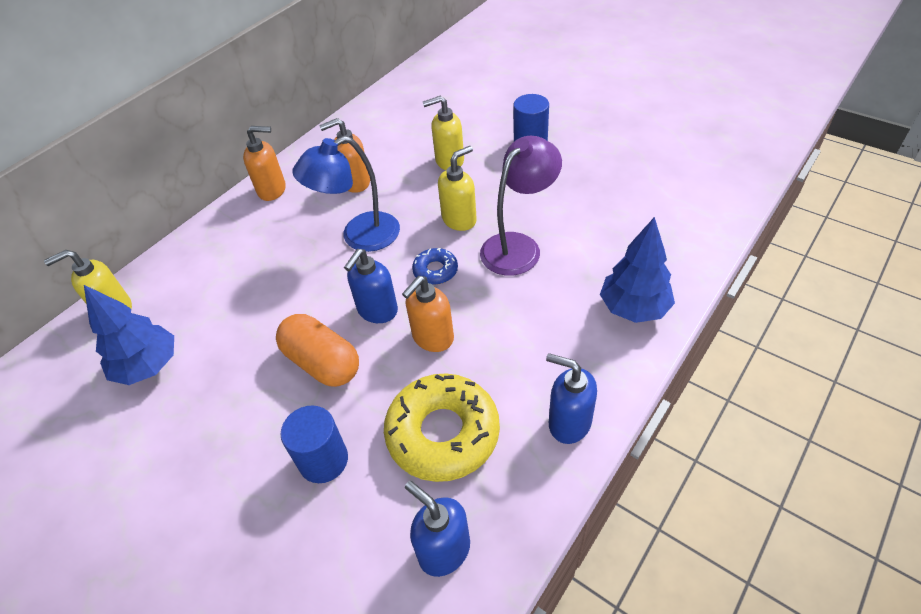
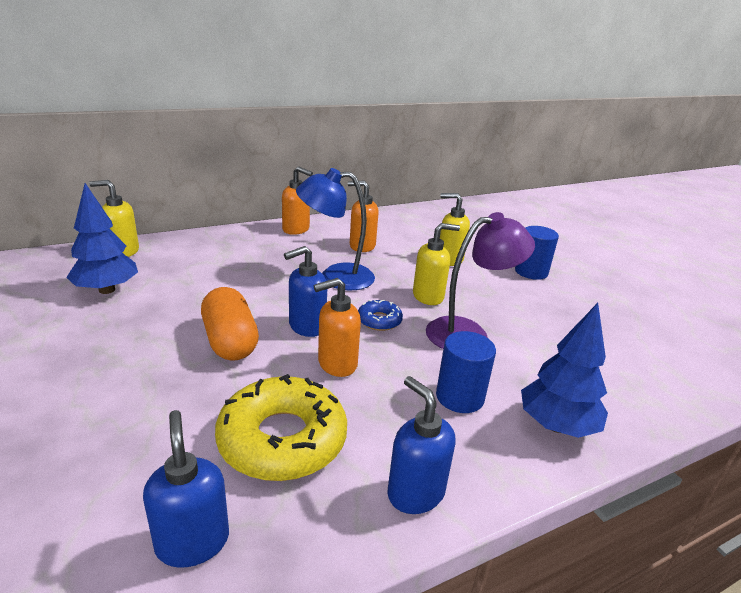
camera: 20 degrees right, 20 degrees down
blue cylinder [280,405,348,483] -> blue cylinder moved to [436,331,496,413]

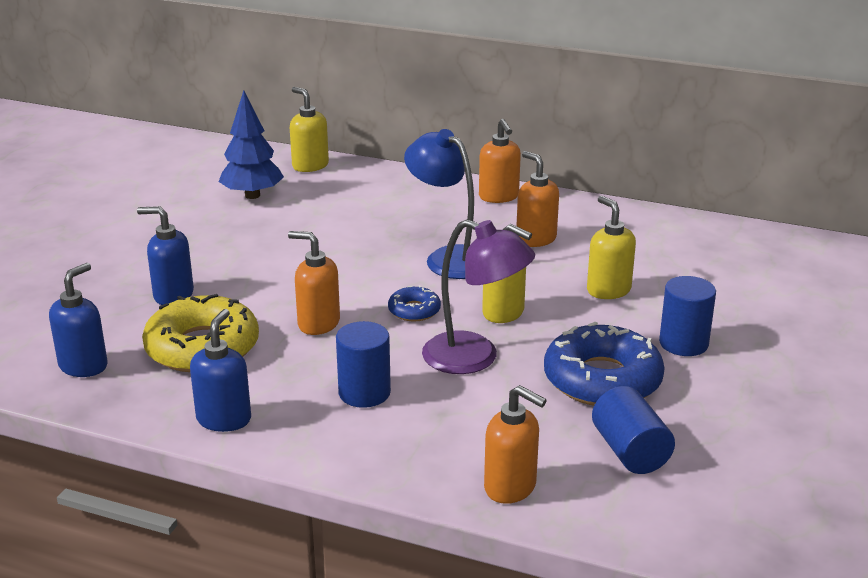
camera: 50 degrees right, 0 degrees up
orange capsule [201,287,259,361] -> none
blue soap dispenser [284,246,327,337] -> blue soap dispenser moved to [137,206,194,305]
blue tree [521,303,608,438] -> none
none -> orange soap dispenser [484,385,547,504]
none -> blue donut [544,322,665,406]
none -> blue cylinder [592,386,675,474]

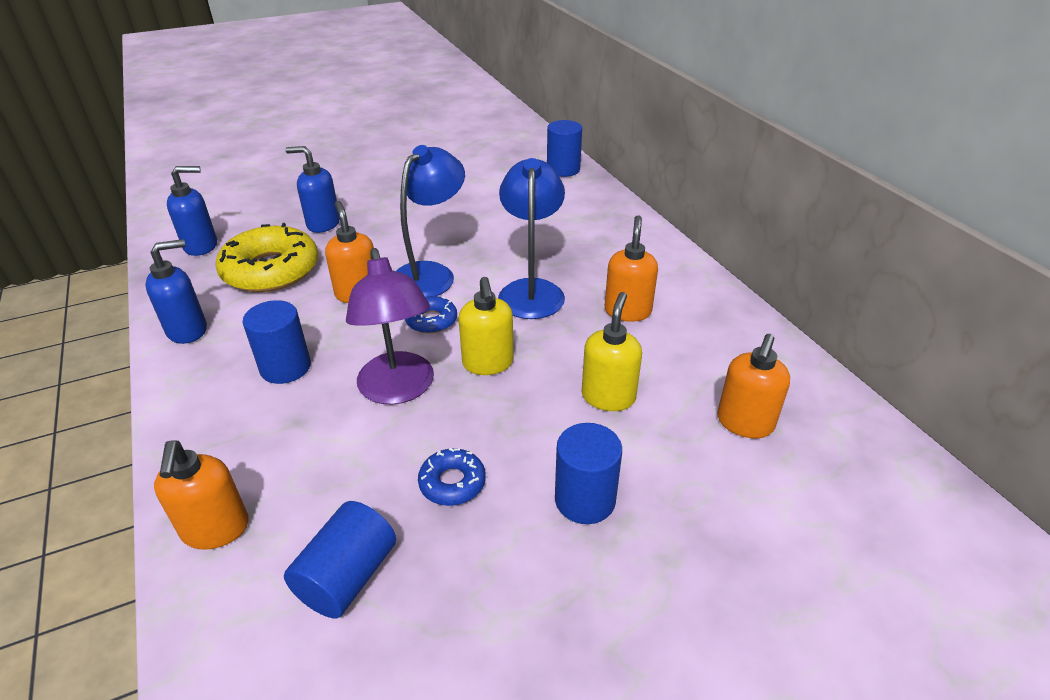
camera: 45 degrees right, 10 degrees up
blue soap dispenser [137,206,194,305] -> blue soap dispenser turned 45 degrees counterclockwise [285,146,340,233]
blue tree [219,90,284,199] -> none
yellow soap dispenser [290,87,329,172] -> blue cylinder [547,120,582,177]
orange soap dispenser [479,119,521,203] -> orange soap dispenser moved to [717,334,790,438]
blue donut [544,322,665,406] -> blue donut [418,448,486,506], size x0.49
none -> blue lamp [396,145,465,297]

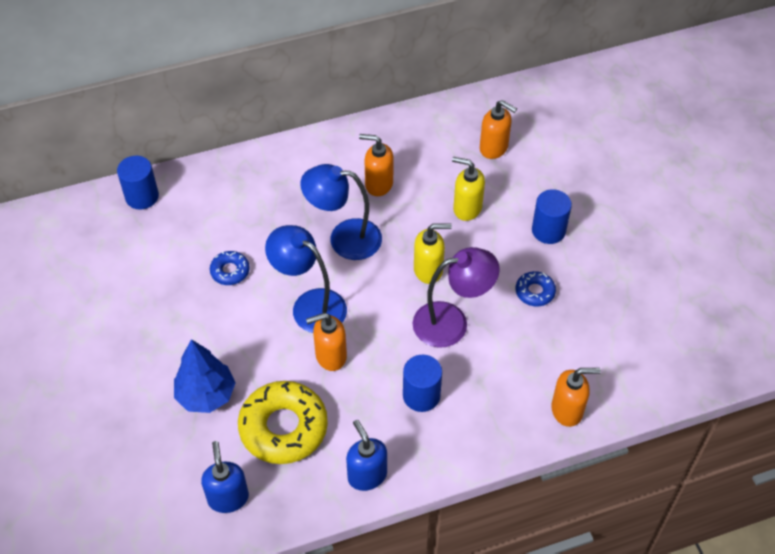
camera: 85 degrees left, 15 degrees up
blue cylinder [284,501,396,618] -> none
blue soap dispenser [285,146,340,233] -> blue tree [174,339,235,413]
blue donut [405,296,457,334] -> blue donut moved to [210,251,250,285]

